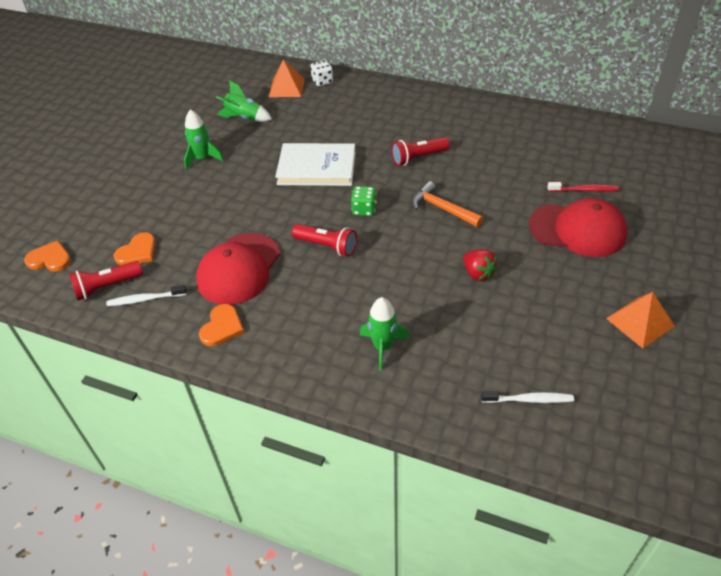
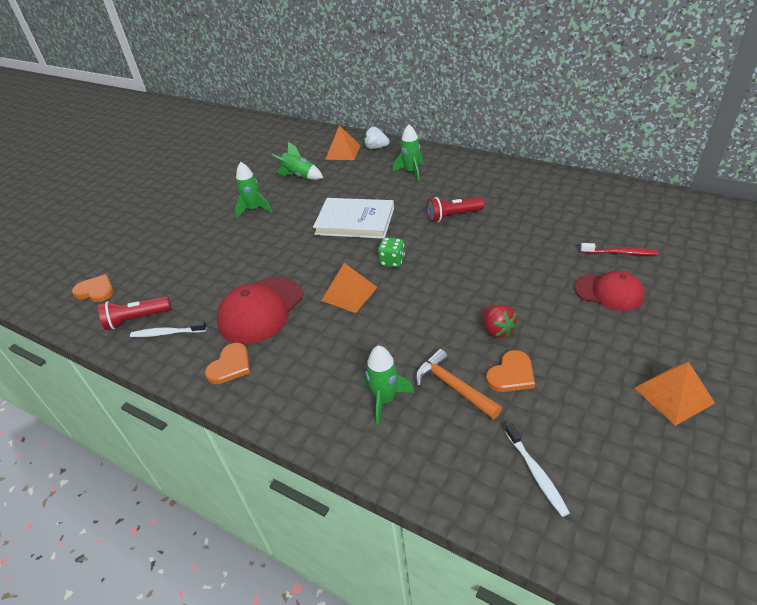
camera: 10 degrees right, 5 degrees down
orange heart [114,233,156,265] -> orange heart moved to [486,350,535,392]
red flashlight [292,224,357,257] -> orange pyramid [321,263,377,313]
white dice [310,60,333,86] -> white strawberry [364,127,390,149]
orange hammer [412,181,483,227] -> orange hammer moved to [415,349,502,419]
white toothbrush [481,391,574,403] -> white toothbrush turned 60 degrees clockwise [505,423,570,517]
red cap [529,198,627,257] -> red cap [574,271,645,311], size x0.66
none -> green rocket [393,124,424,181]

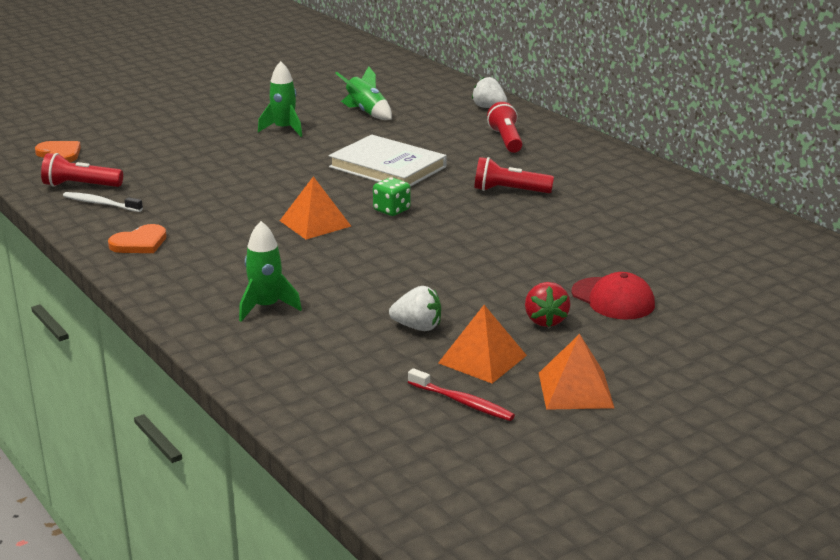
camera: 20 degrees right, 15 degrees down
red cap [217,277,303,344] -> none
orange pyramid [325,125,361,160] -> orange pyramid moved to [438,305,527,383]
green rocket [393,124,424,181] -> red flashlight [487,102,523,153]
orange hammer [415,349,502,419] -> none
red strawberry [482,305,518,338] -> red strawberry moved to [525,282,570,327]
orange heart [486,350,535,392] -> white strawberry [389,286,441,331]
white toothbrush [505,423,570,517] -> none
red toothbrush [580,243,658,255] -> red toothbrush moved to [408,368,515,421]

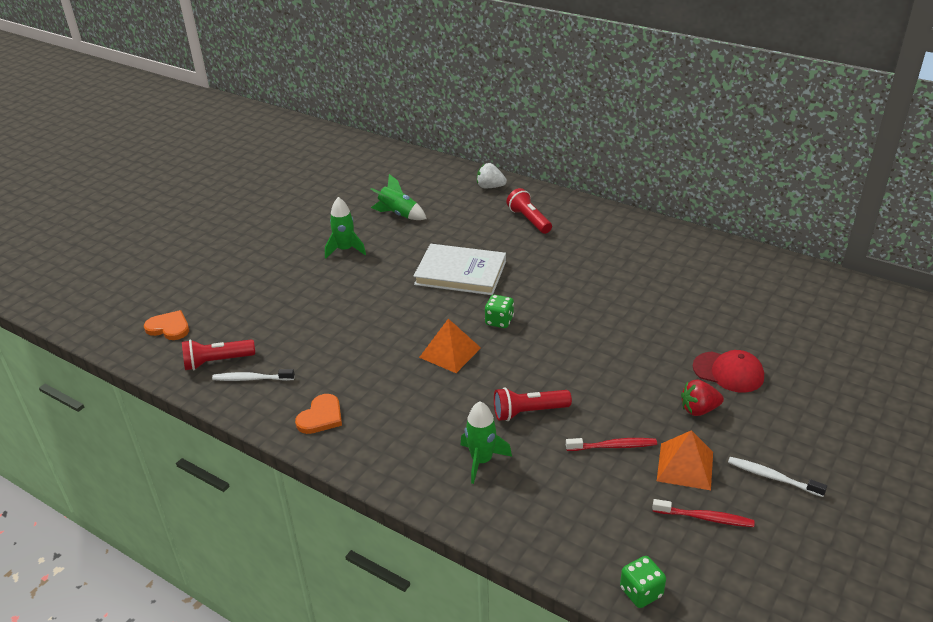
camera: 20 degrees left, 10 degrees up
white strawberry [389,286,441,331] -> red toothbrush [566,438,657,451]
red flashlight [474,157,554,193] -> red flashlight moved to [494,387,572,421]
red strawberry [525,282,570,327] -> red strawberry turned 105 degrees clockwise [681,380,724,416]
orange pyramid [539,334,614,410] -> white toothbrush [728,457,827,497]
none -> green dice [620,556,666,608]

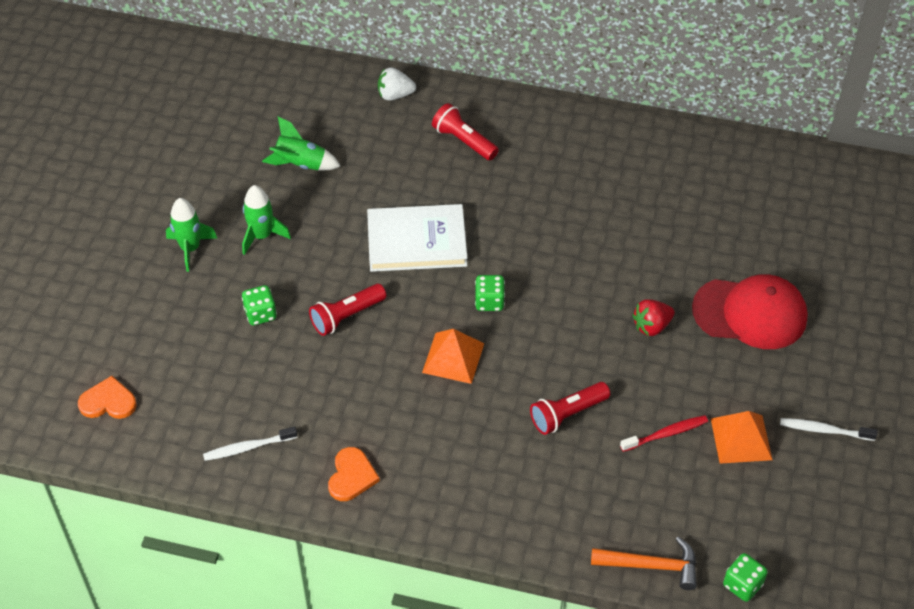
camera: 20 degrees left, 15 degrees up
red flashlight [182,339,255,370] -> red flashlight moved to [309,284,386,336]
green rocket [461,401,512,484] -> green rocket moved to [166,198,217,272]
red toothbrush [652,499,755,527] -> none
red strawberry [681,380,724,416] -> red strawberry moved to [632,299,675,336]
red cap [693,350,764,393] -> red cap [692,274,808,349], size x1.53
none -> green dice [242,285,277,325]
none -> orange hammer [591,537,697,590]

